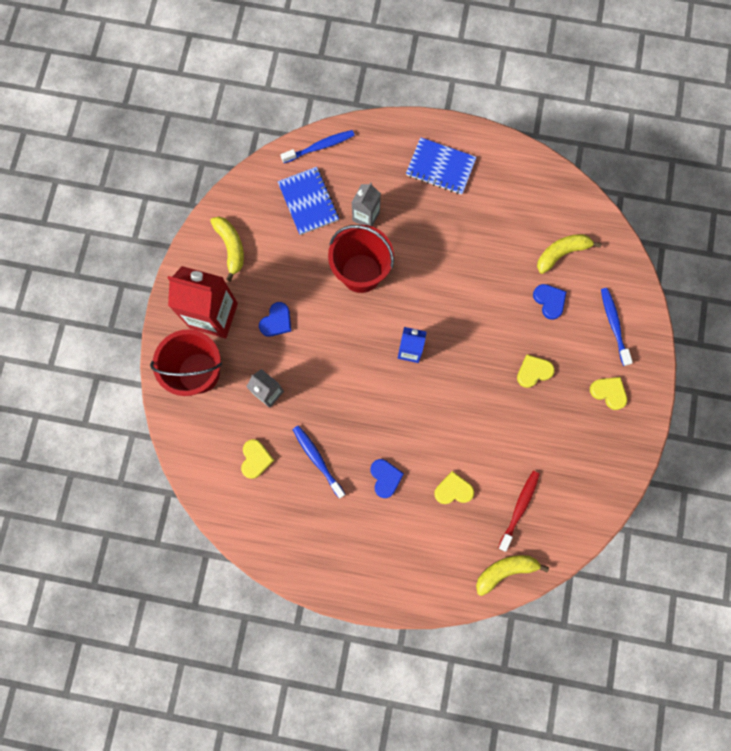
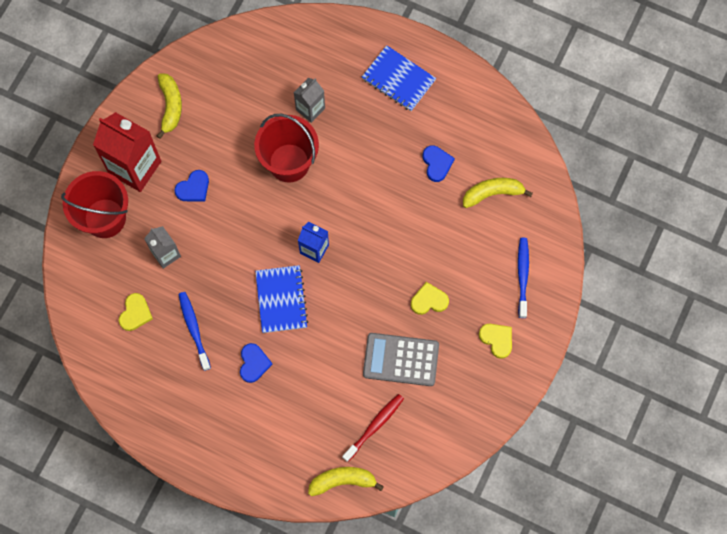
camera: 15 degrees right, 5 degrees down
blue notebook [278,167,339,235] -> blue notebook moved to [255,265,309,333]
blue toothbrush [280,130,355,163] -> none
yellow heart [434,471,474,504] -> none
blue heart [533,284,566,320] -> blue heart moved to [423,145,455,182]
none -> grey calculator [363,333,439,386]

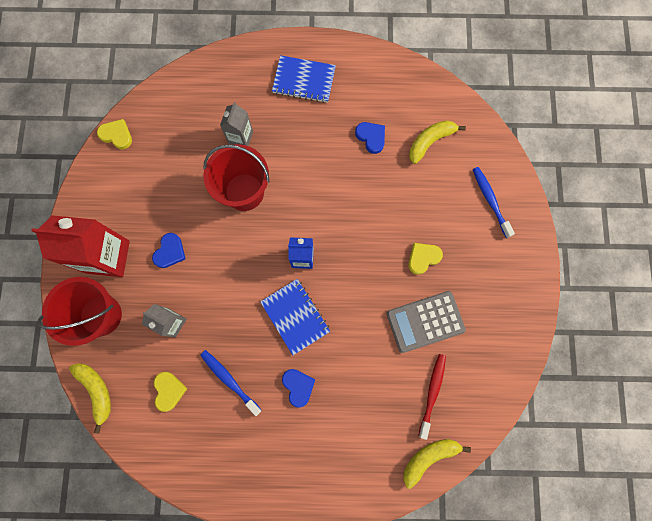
camera: 25 degrees left, 5 degrees up
yellow banana [157,73,182,139] -> yellow banana moved to [69,363,111,433]
yellow heart [479,324,512,359] -> yellow heart moved to [97,119,132,149]

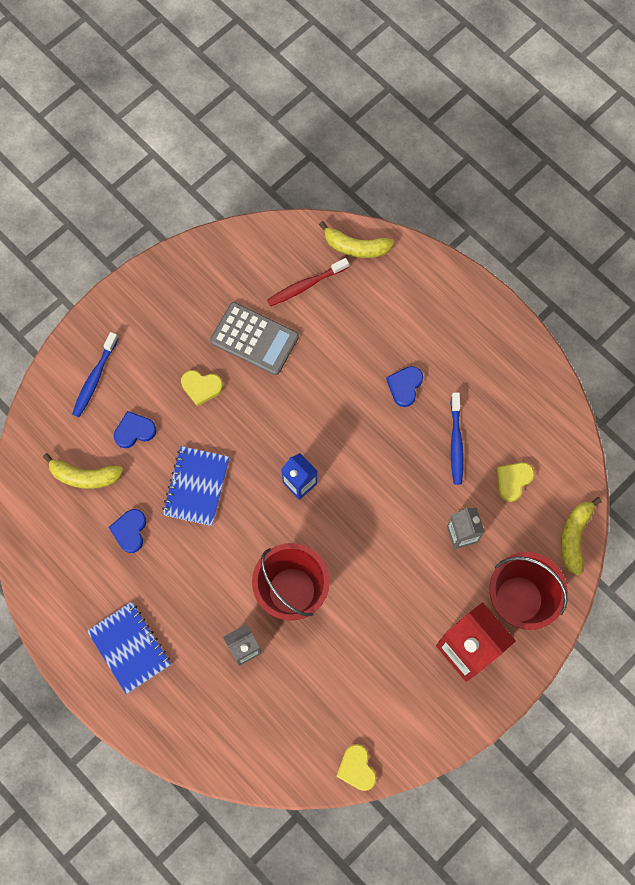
camera: 135 degrees left, 5 degrees down
blue heart [152,233,186,268] -> blue heart moved to [114,411,157,448]
blue notebook [260,279,330,355] -> blue notebook moved to [162,446,230,526]

